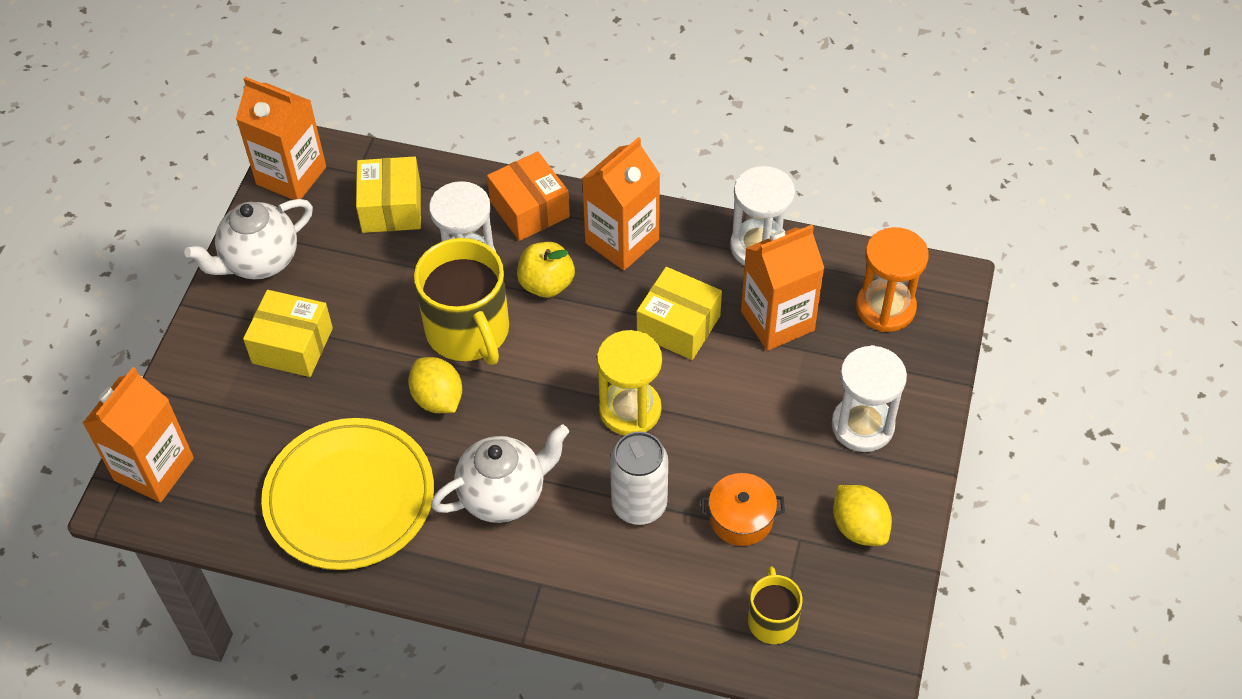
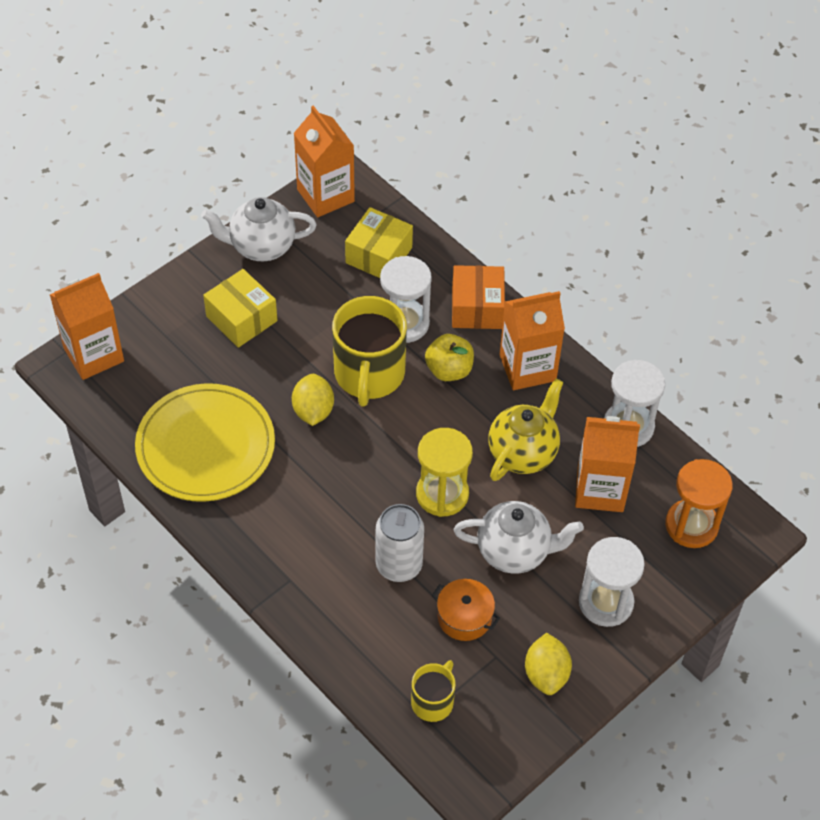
camera: 30 degrees right, 0 degrees up
white teapot [431,424,569,523] -> white teapot moved to [454,501,584,573]
yellow box [637,267,722,360] -> yellow teapot [488,378,563,481]

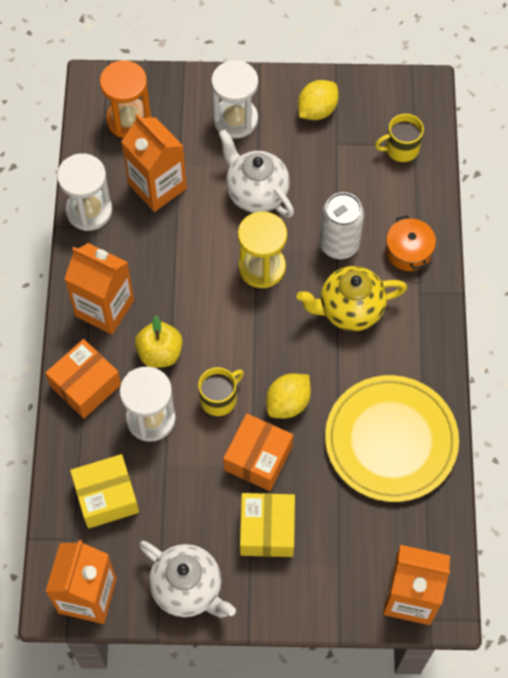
camera: 135 degrees left, 10 degrees up
yellow mug [332,296,407,407] -> yellow mug [198,367,244,416], size x0.53
orange pot [432,579,500,641] -> orange pot moved to [386,215,436,271]
yellow teapot [488,378,563,481] -> yellow teapot moved to [297,266,407,331]
none -> orange box [223,414,293,491]

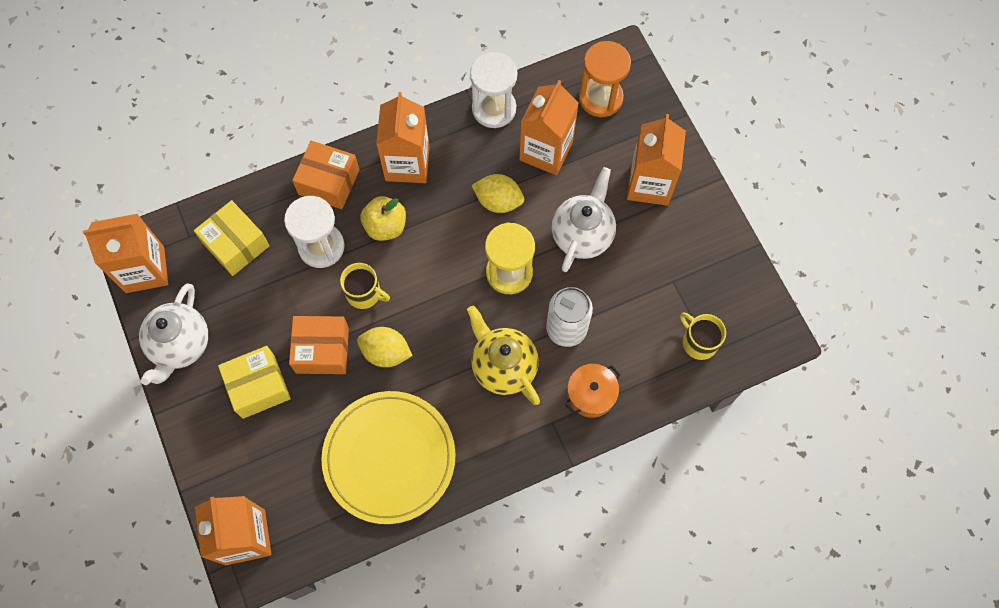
camera: 65 degrees right, 5 degrees up
white hourglass [211,60,258,138] -> orange carton [627,114,686,206]
yellow lemon [298,80,339,120] -> yellow lemon moved to [471,174,524,213]

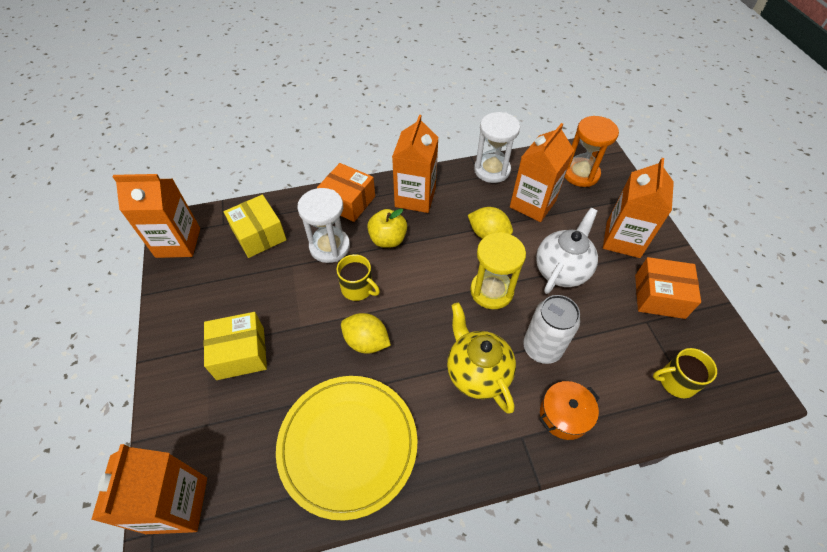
camera: 10 degrees right, 15 degrees down
white teapot [139,283,208,385] -> none
orange box [289,316,349,374] -> orange box moved to [635,257,701,319]
yellow mug [680,312,726,360] -> yellow mug turned 60 degrees counterclockwise [653,348,717,398]

